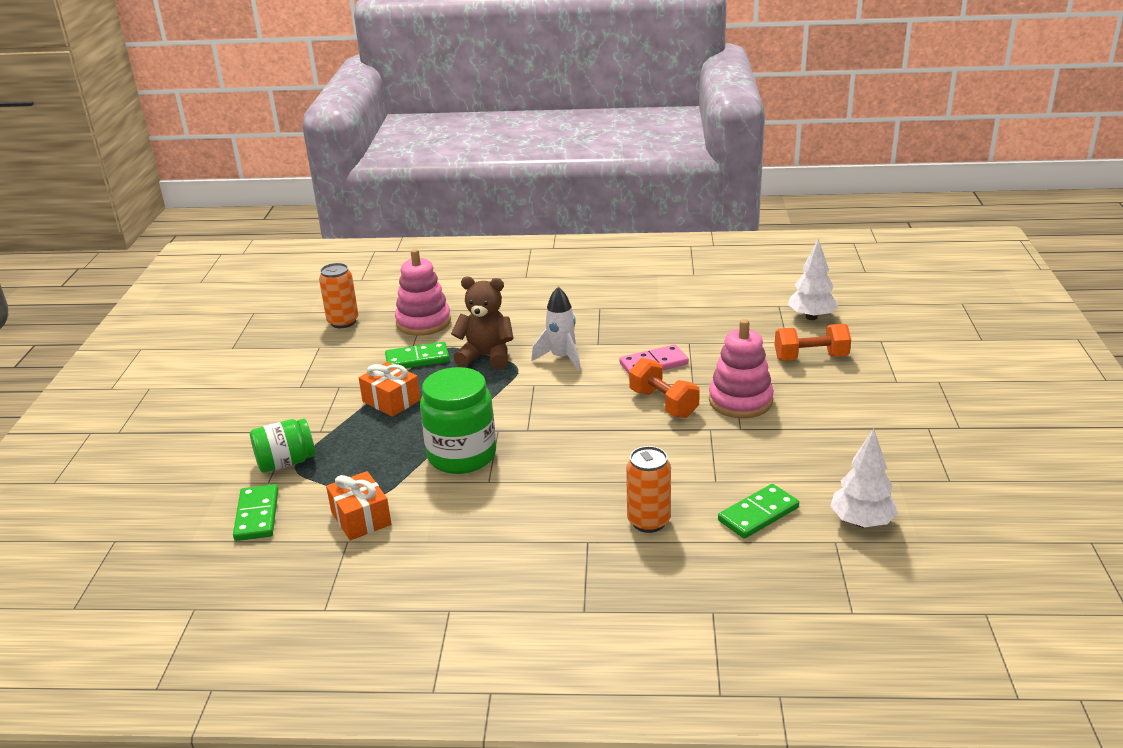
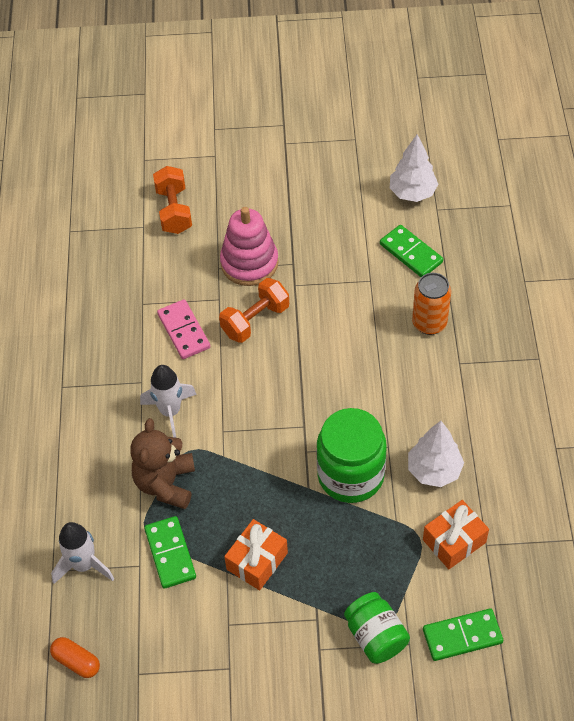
camera: 95 degrees left, 25 degrees up
orange can [319,263,359,328] -> orange capsule [50,637,100,678]
pink stacking toy [395,249,451,336] -> white rocket [51,522,114,584]
white tree [788,239,838,320] -> white tree moved to [408,421,464,487]

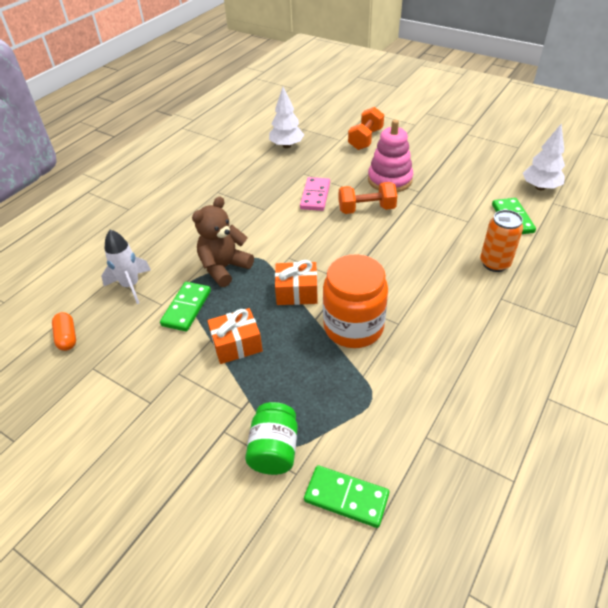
camera: 35 degrees right, 10 degrees down
white rocket [140,365,197,438] -> none
green jar [317,408,387,503] -> orange jar [323,254,388,348]
white tree [408,421,464,487] -> white tree moved to [269,87,304,148]
orange gift [423,500,489,569] -> orange gift moved to [275,260,318,305]

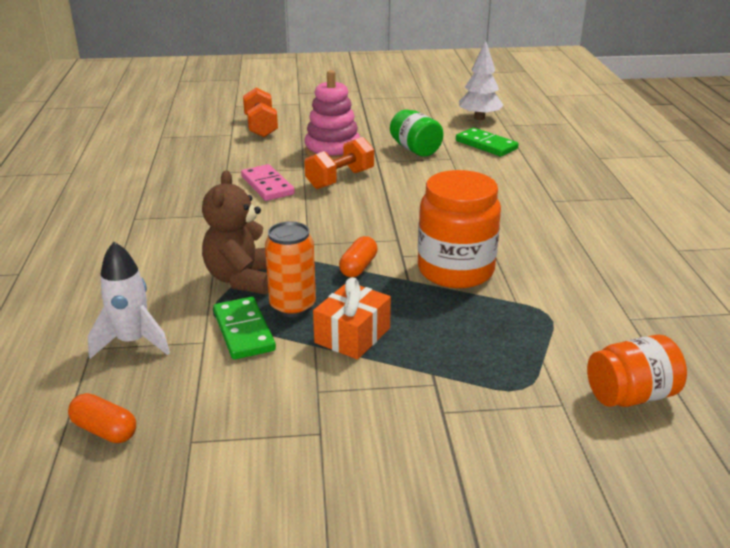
camera: 40 degrees left, 15 degrees down
green jar [245,402,298,475] -> green jar moved to [390,109,443,157]
white tree [269,87,304,148] -> none
orange gift [275,260,318,305] -> orange capsule [339,236,378,277]
green domino [304,465,389,528] -> orange jar [587,334,687,407]
orange can [480,210,523,272] -> orange can moved to [265,221,316,317]

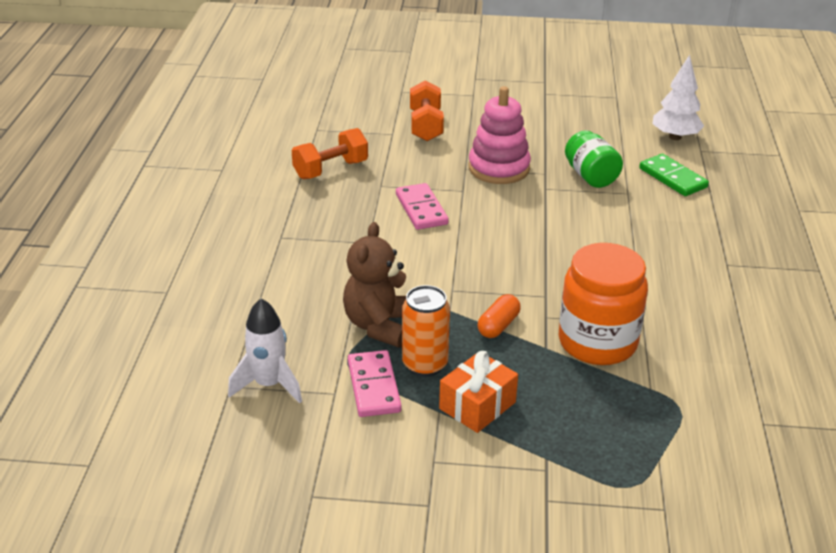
camera: 10 degrees right, 5 degrees up
orange capsule [68,393,136,443] -> none
green domino [213,297,276,360] -> pink domino [348,350,402,417]
orange dumbbell [304,137,374,189] -> orange dumbbell moved to [292,128,368,179]
orange jar [587,334,687,407] -> none

